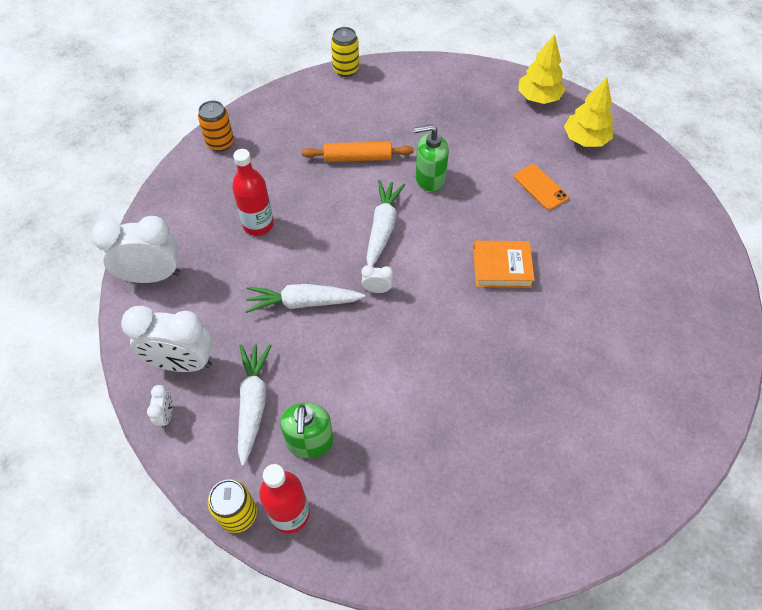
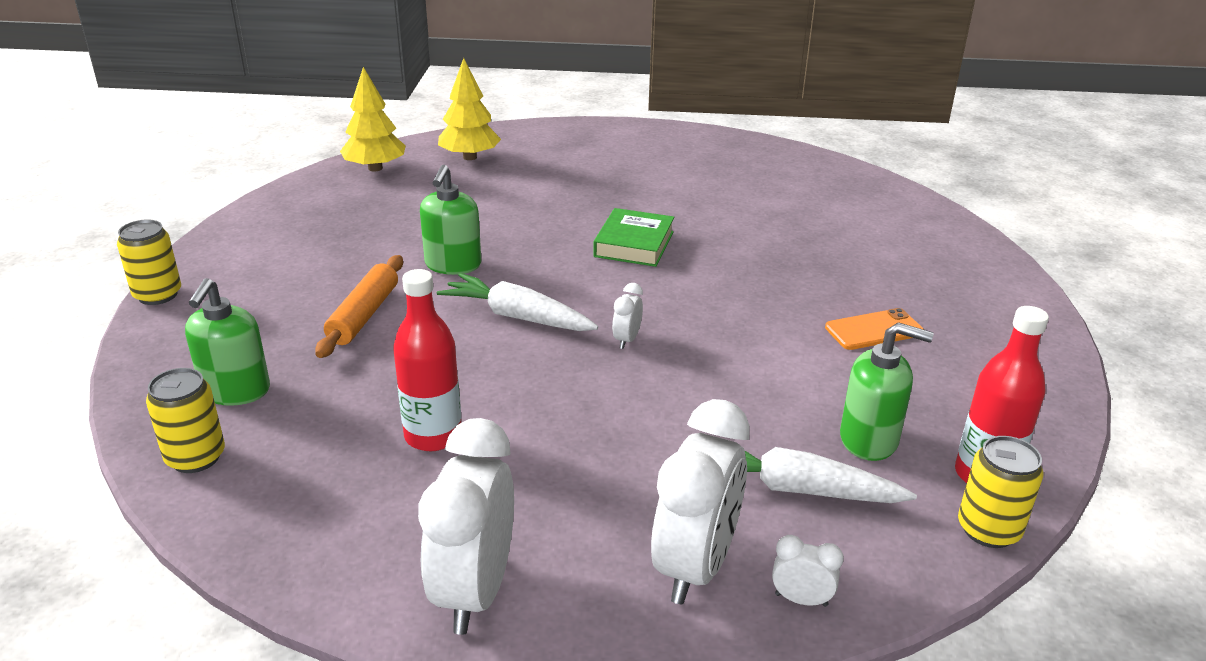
camera: 75 degrees left, 25 degrees down
orange can [198,100,234,152] -> yellow can [146,368,225,473]
white carrot [245,284,365,313] -> none
orange book [473,241,535,288] -> green book [593,208,674,267]
orange phone [514,164,569,210] -> orange phone moved to [825,308,923,350]
none -> green soap dispenser [185,278,270,406]

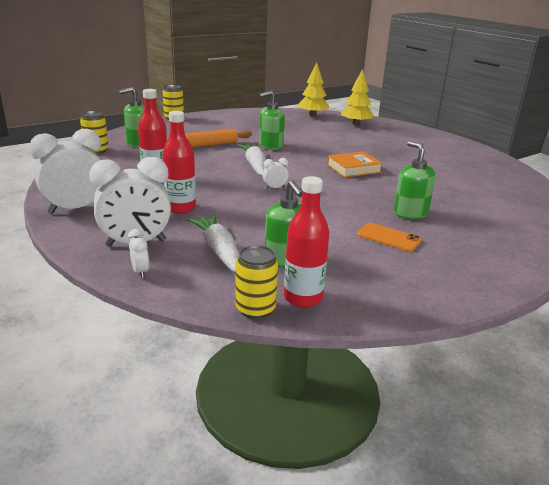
camera: 50 degrees right, 5 degrees down
green book [593,208,674,267] -> orange book [327,151,383,178]
none -> red bottle [162,111,196,214]
none -> green soap dispenser [394,141,435,219]

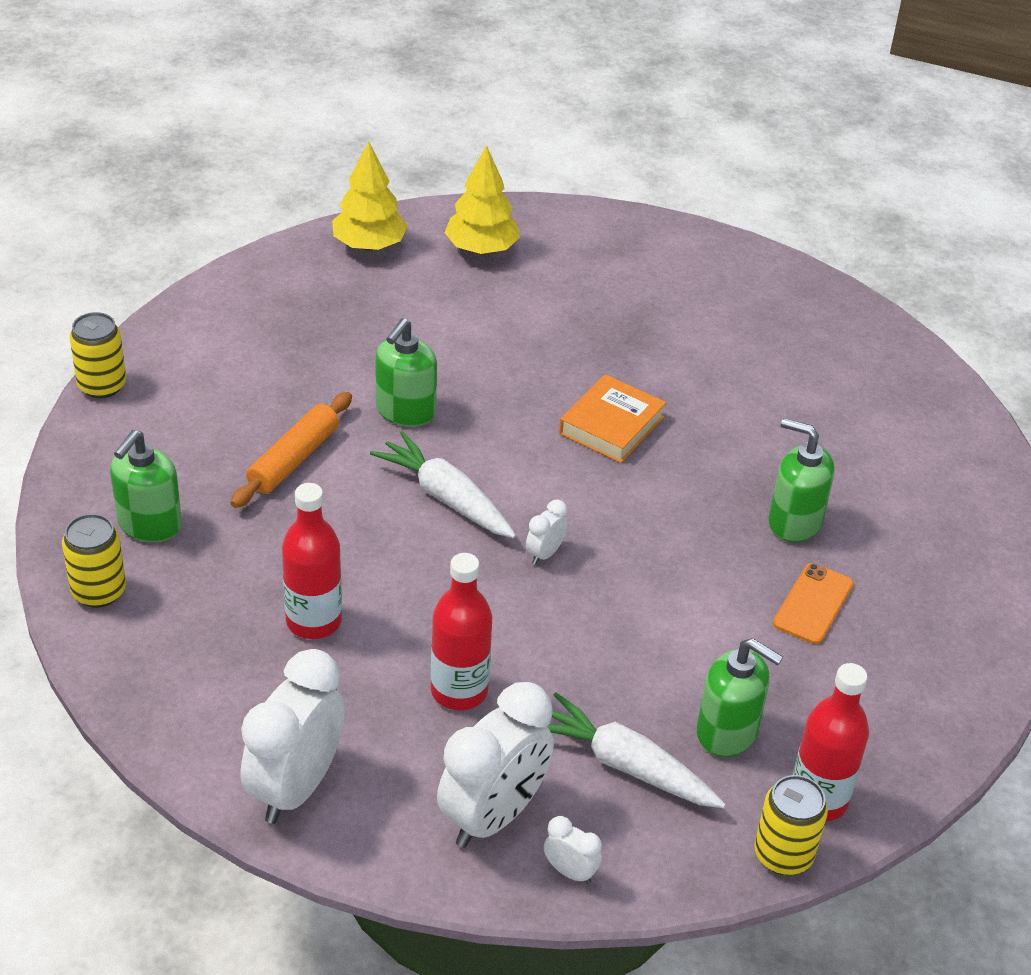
camera: 35 degrees left, 15 degrees up
orange phone [357,223,422,252] -> orange phone turned 60 degrees counterclockwise [773,563,854,644]

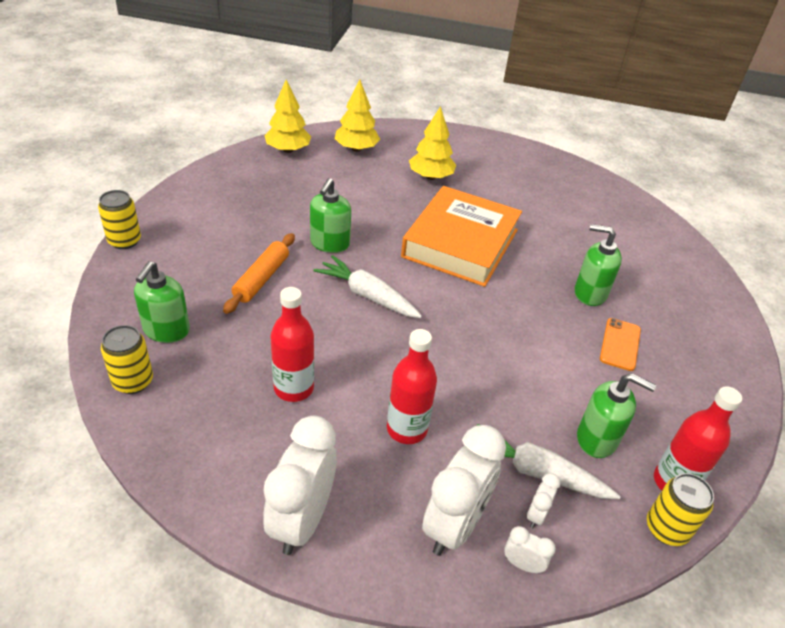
camera: 10 degrees left, 0 degrees up
white clock [526,500,568,565] -> white clock moved to [527,473,560,528]
orange book [559,374,666,463] -> orange book [401,186,522,287], size x1.90
none -> yellow tree [409,106,456,180]

